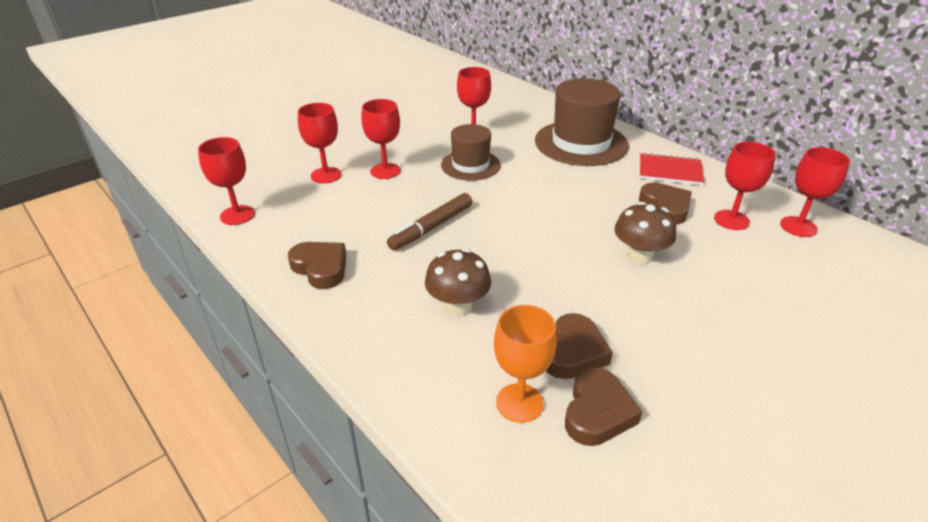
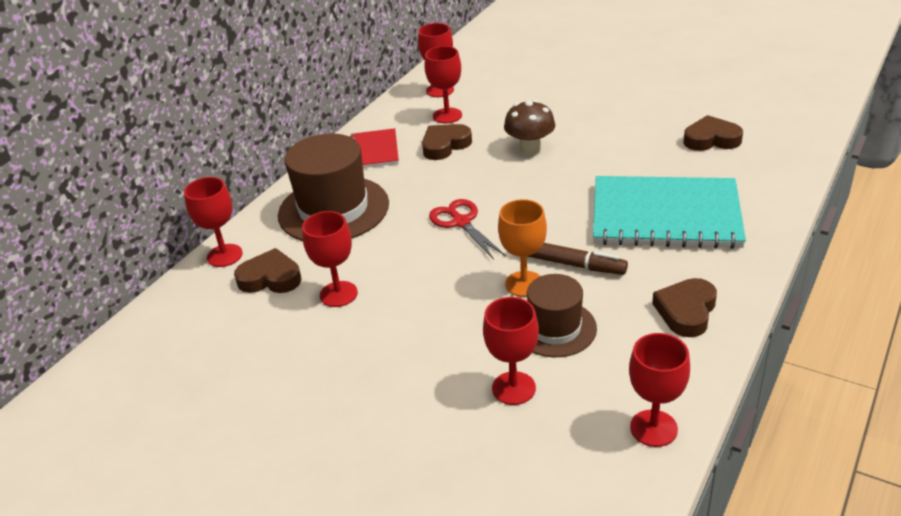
camera: 105 degrees left, 0 degrees up
red goblet [361,99,401,179] -> red goblet moved to [184,177,243,267]
brown mushroom [425,248,491,316] -> turquoise notebook [593,176,746,249]
brown hat [441,124,501,181] -> brown hat moved to [527,274,597,357]
orange goblet [494,305,557,423] -> orange goblet moved to [498,199,547,297]
brown heart [546,313,613,379] -> brown heart moved to [234,248,301,293]
none -> red scissors [429,199,506,260]

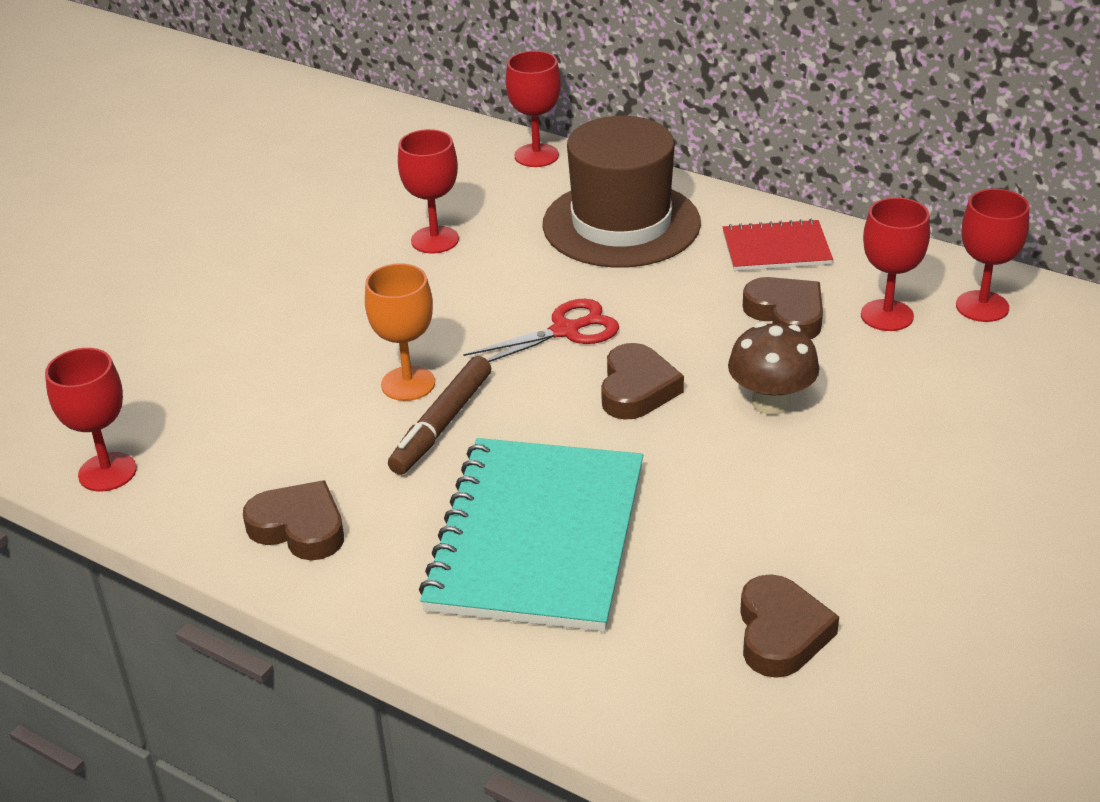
camera: 90 degrees right, 0 degrees up
brown heart [234,248,301,293] -> brown heart moved to [601,343,684,420]
red goblet [483,297,539,405] -> none
brown hat [527,274,597,357] -> none

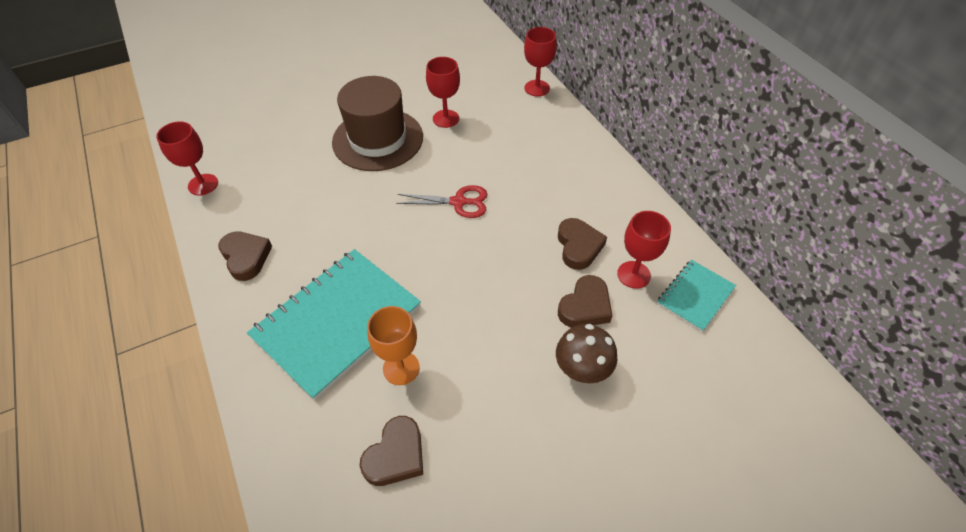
camera: 30 degrees right, 15 degrees up
orange goblet [365,263,435,401] -> orange goblet moved to [367,306,420,385]
brown marker [388,356,491,475] -> none
brown hat [542,116,701,268] -> brown hat moved to [332,76,423,171]
brown heart [601,343,684,420] -> brown heart moved to [558,275,613,327]
red notebook [723,219,833,271] -> none
brown mushroom [728,322,820,415] -> brown mushroom moved to [556,324,617,383]
red goblet [956,189,1029,322] -> turquoise notebook [657,260,736,332]

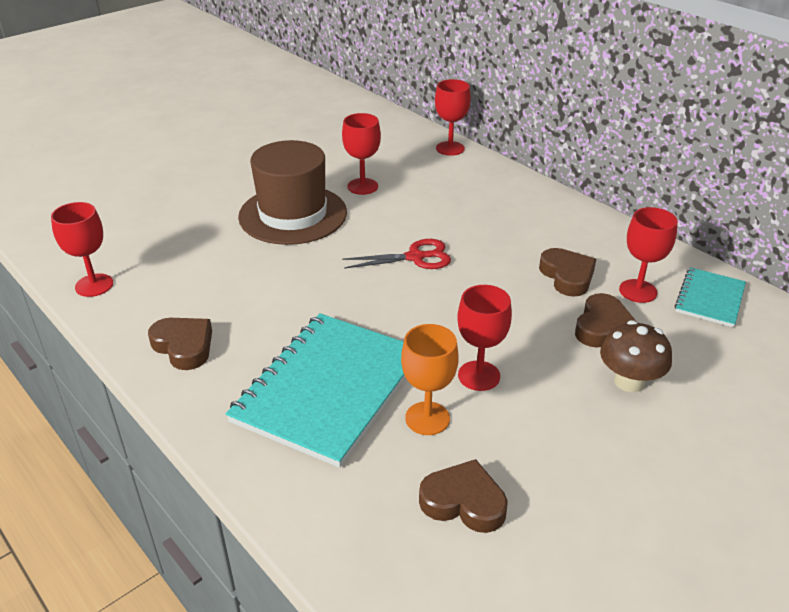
camera: 15 degrees left, 15 degrees down
brown heart [360,416,423,486] -> brown heart turned 90 degrees counterclockwise [419,459,508,533]
none -> red goblet [457,285,512,391]

